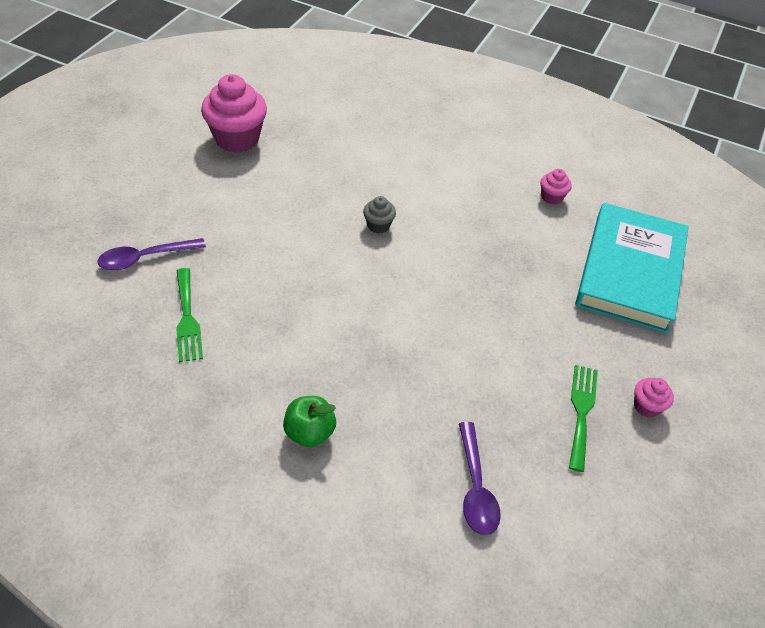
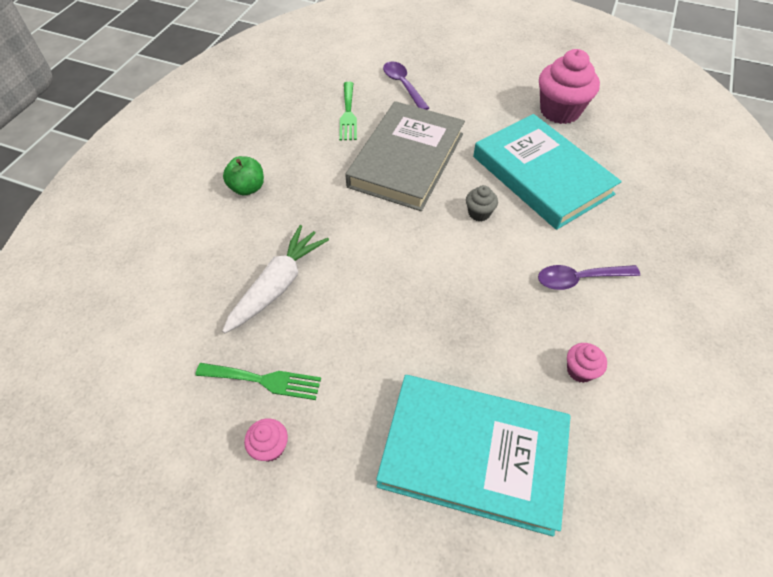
camera: 90 degrees right, 5 degrees up
green fork [176,268,203,362] -> green fork turned 75 degrees counterclockwise [339,82,357,140]
purple spoon [459,422,501,535] -> purple spoon moved to [538,265,640,290]
none -> white carrot [222,225,329,333]
none -> grey book [345,101,465,211]
none -> turquoise book [473,114,622,230]

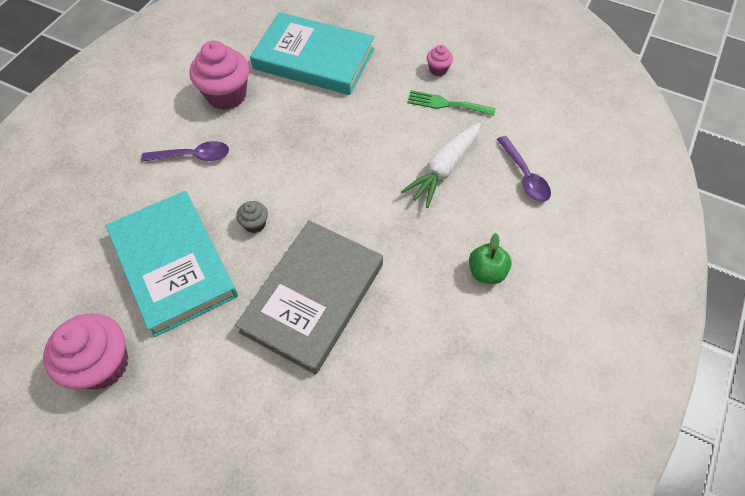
camera: 175 degrees left, 5 degrees up
green fork [339,82,357,140] -> none
purple spoon [383,61,429,110] -> purple spoon moved to [497,136,551,202]
pink cupcake [567,343,607,383] -> pink cupcake [190,40,249,110], size x2.11

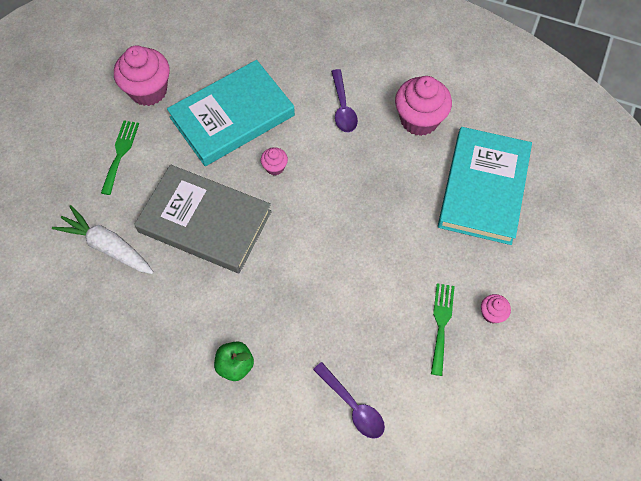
camera: 85 degrees right, 5 degrees up
grey cupcake [236,201,268,233] -> pink cupcake [261,147,288,175]
white carrot [401,123,481,208] -> white carrot moved to [52,205,154,274]
purple spoon [497,136,551,202] -> purple spoon turned 105 degrees counterclockwise [313,362,385,439]
none -> green fork [101,121,139,195]

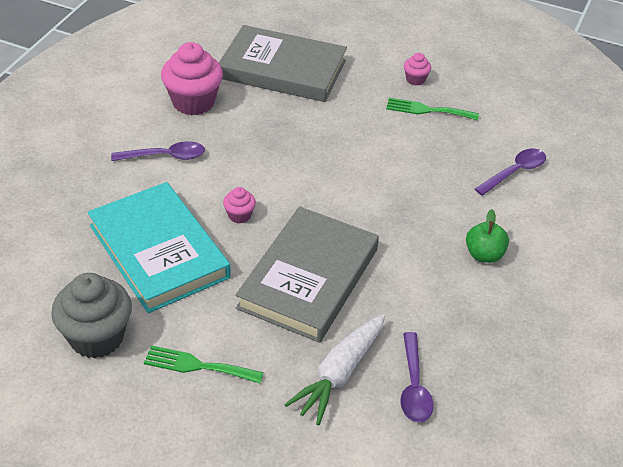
camera: 90 degrees left, 20 degrees down
pink cupcake [114,45,170,106] -> grey cupcake [51,273,132,358]
turquoise book [438,127,532,245] -> grey book [219,25,347,102]
none -> purple spoon [400,332,434,423]

